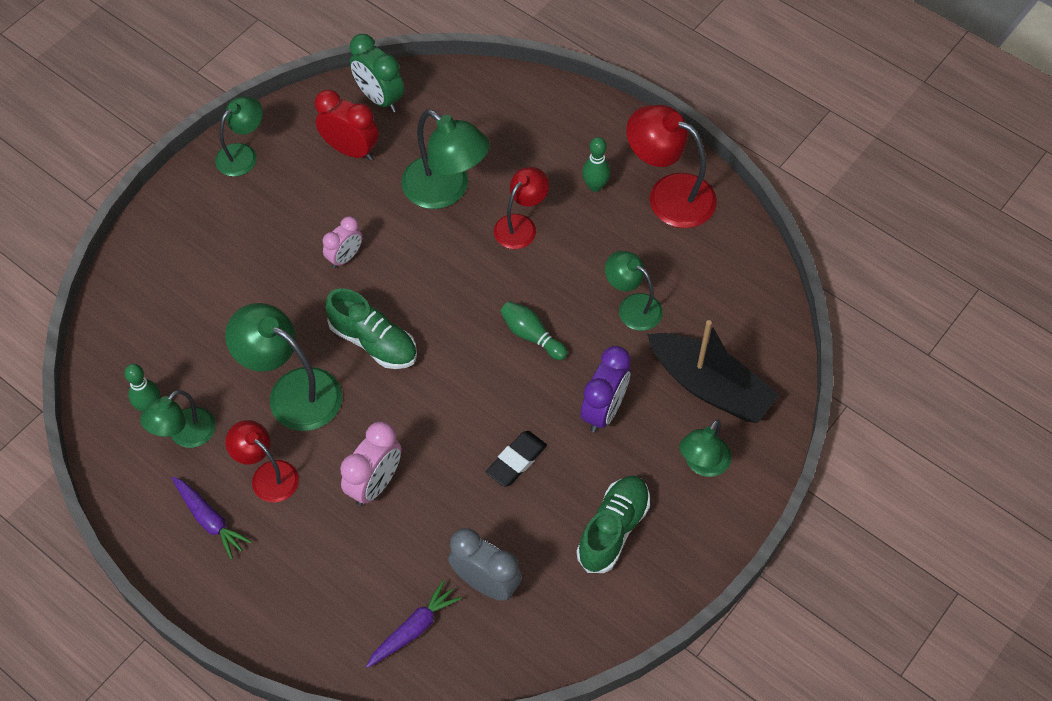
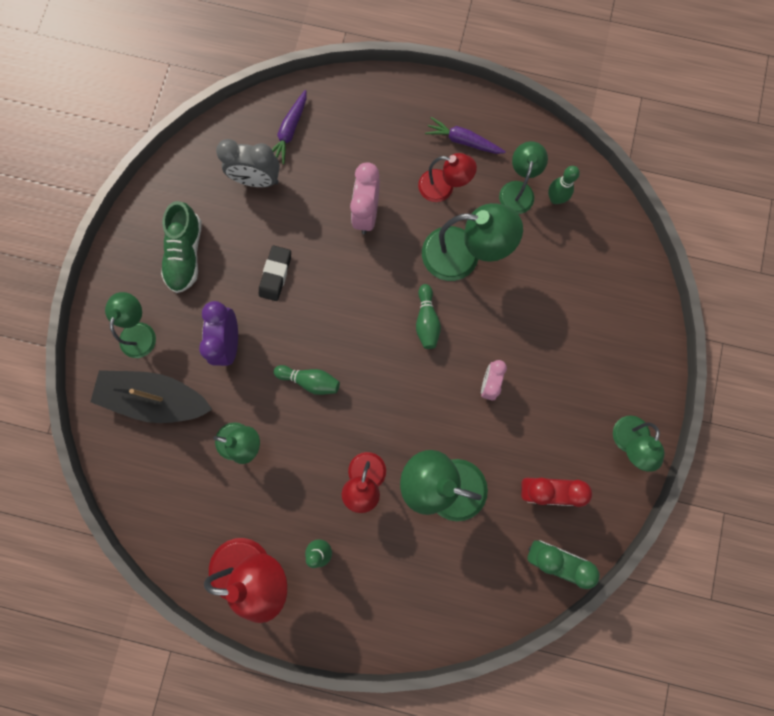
camera: 155 degrees right, 20 degrees up
green shoe [325,288,417,369] -> green bowling pin [416,284,441,349]

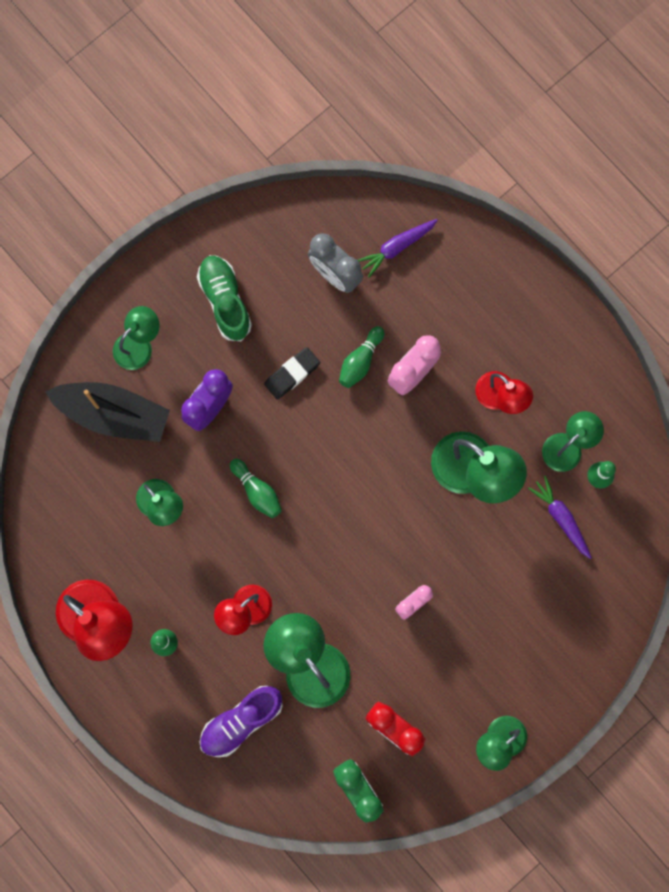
camera: 35 degrees right, 0 degrees up
black boat [90,370,213,423] -> black boat turned 150 degrees clockwise [45,382,170,442]
green shoe [161,201,202,293] -> green shoe turned 120 degrees clockwise [197,255,252,341]
green bowling pin [416,284,441,349] -> green bowling pin moved to [339,326,384,388]
purple carrot [425,117,506,154] -> purple carrot moved to [528,476,592,559]
none -> purple shoe [199,686,283,757]

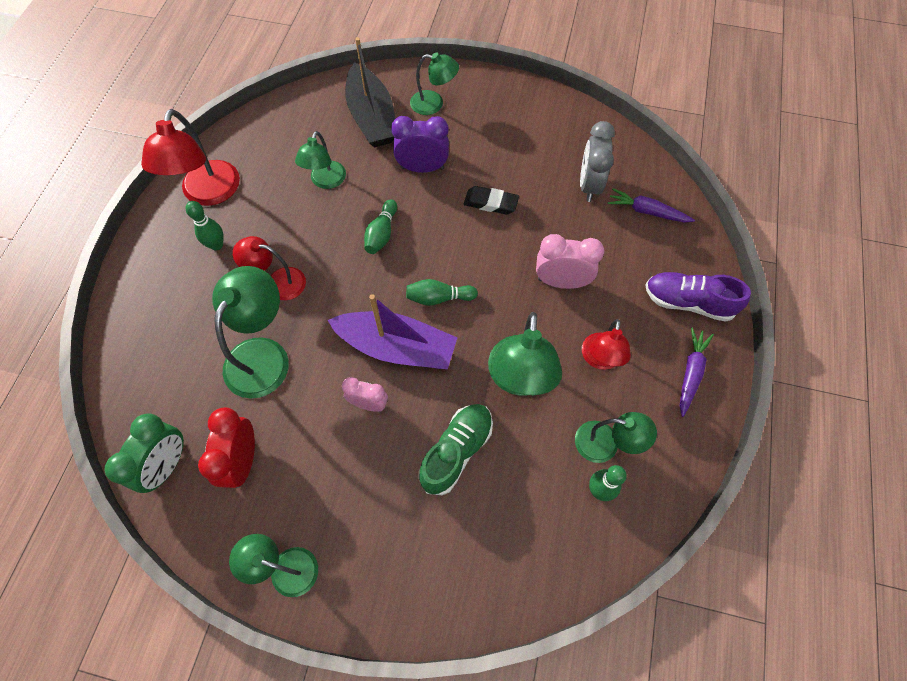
camera: 55 degrees right, 15 degrees down
green shoe [197,255,252,341] -> green shoe moved to [419,404,493,495]
purple shoe [199,686,283,757] -> purple shoe moved to [645,272,751,322]
green bowling pin [339,326,384,388] -> green bowling pin moved to [406,279,478,306]
purple carrot [528,476,592,559] -> purple carrot moved to [680,327,714,417]
none -> purple boat [328,294,458,369]

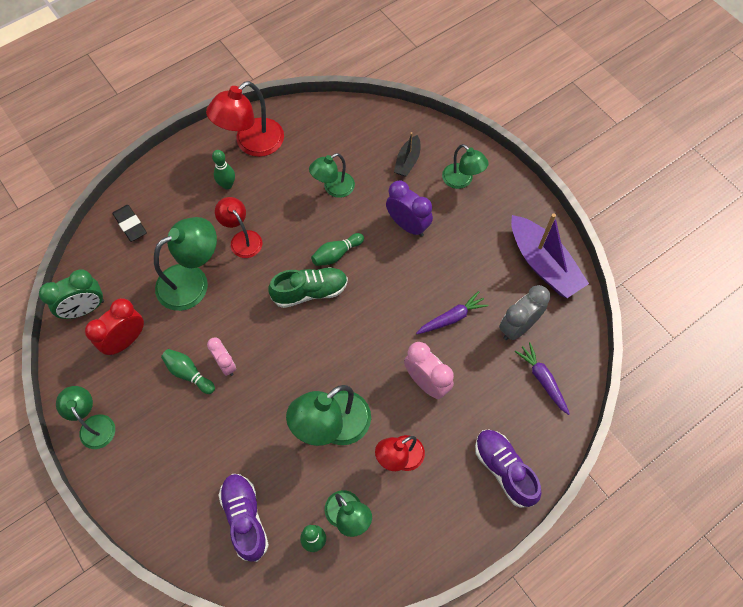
camera: 40 degrees right, 0 degrees up
purple boat [328,294,458,369] -> purple boat moved to [511,213,589,298]
black boat [345,37,395,147] -> black boat [394,132,420,177], size x0.53
green bowling pin [406,279,478,306] -> green bowling pin moved to [161,349,215,394]
green shoe [419,404,493,495] -> green shoe moved to [269,267,348,308]
black eraser [464,186,519,215] -> black eraser moved to [112,205,147,242]
purple carrot [680,327,714,417] -> purple carrot moved to [416,291,489,334]
none -> purple shoe [218,474,269,562]

